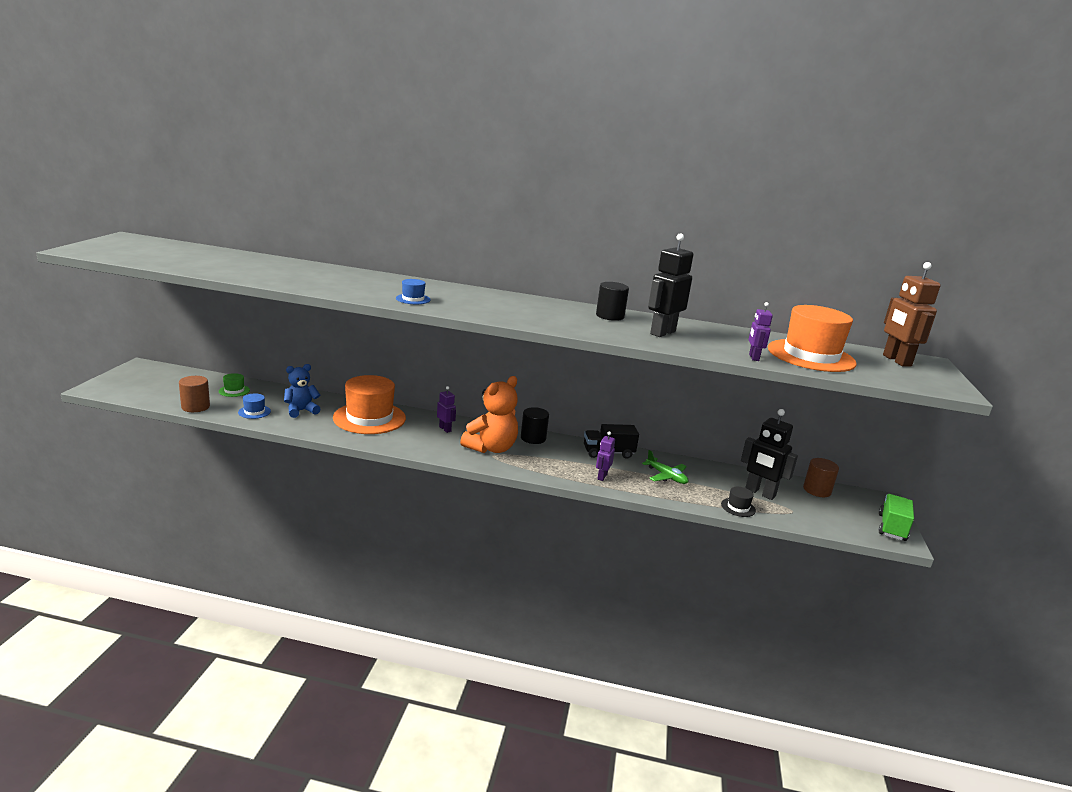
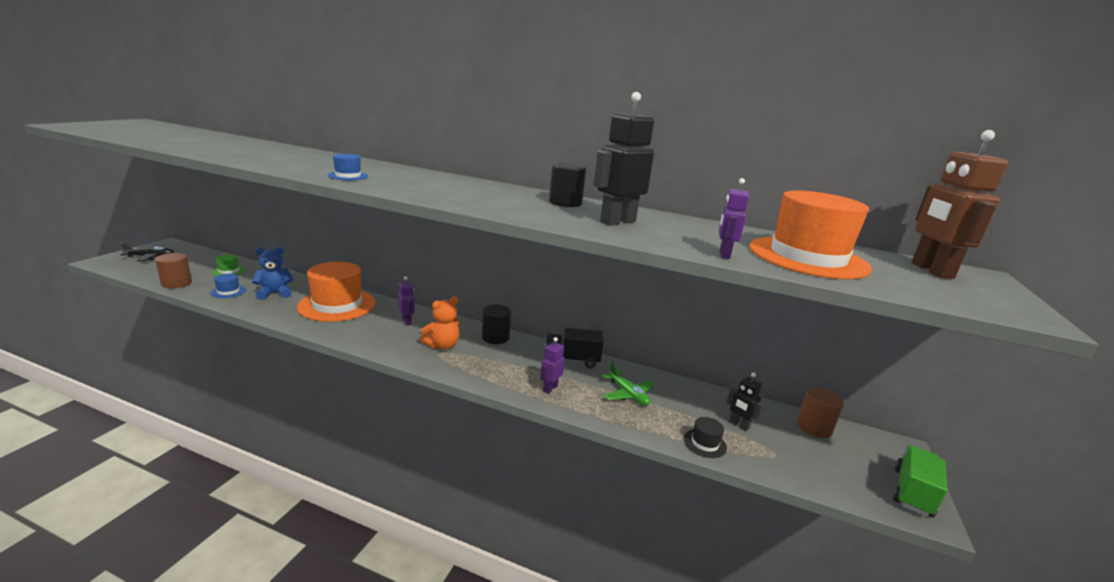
camera: 10 degrees right, 0 degrees up
orange teddy bear [460,376,518,453] -> orange teddy bear [420,296,460,349], size x0.64
black robot [741,409,798,500] -> black robot [727,372,764,431], size x0.55
none -> black plane [120,242,174,261]

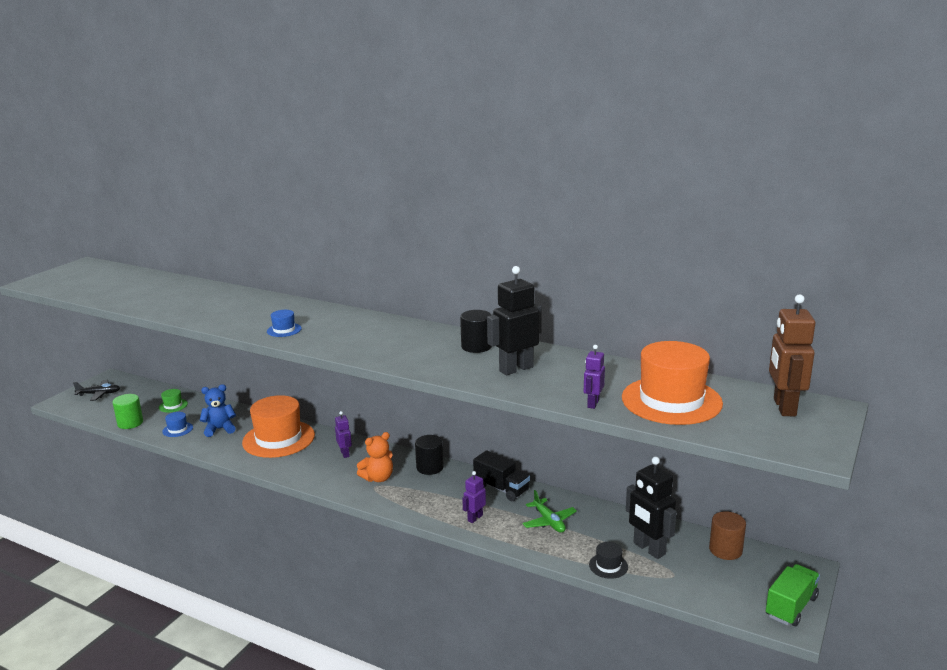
camera: 10 degrees right, 0 degrees up
brown cylinder [155,253,192,288] -> green cylinder [112,394,143,429]
black truck [544,328,604,368] -> black truck turned 150 degrees counterclockwise [473,450,530,501]
black robot [727,372,764,431] -> black robot [626,457,677,559], size x1.83

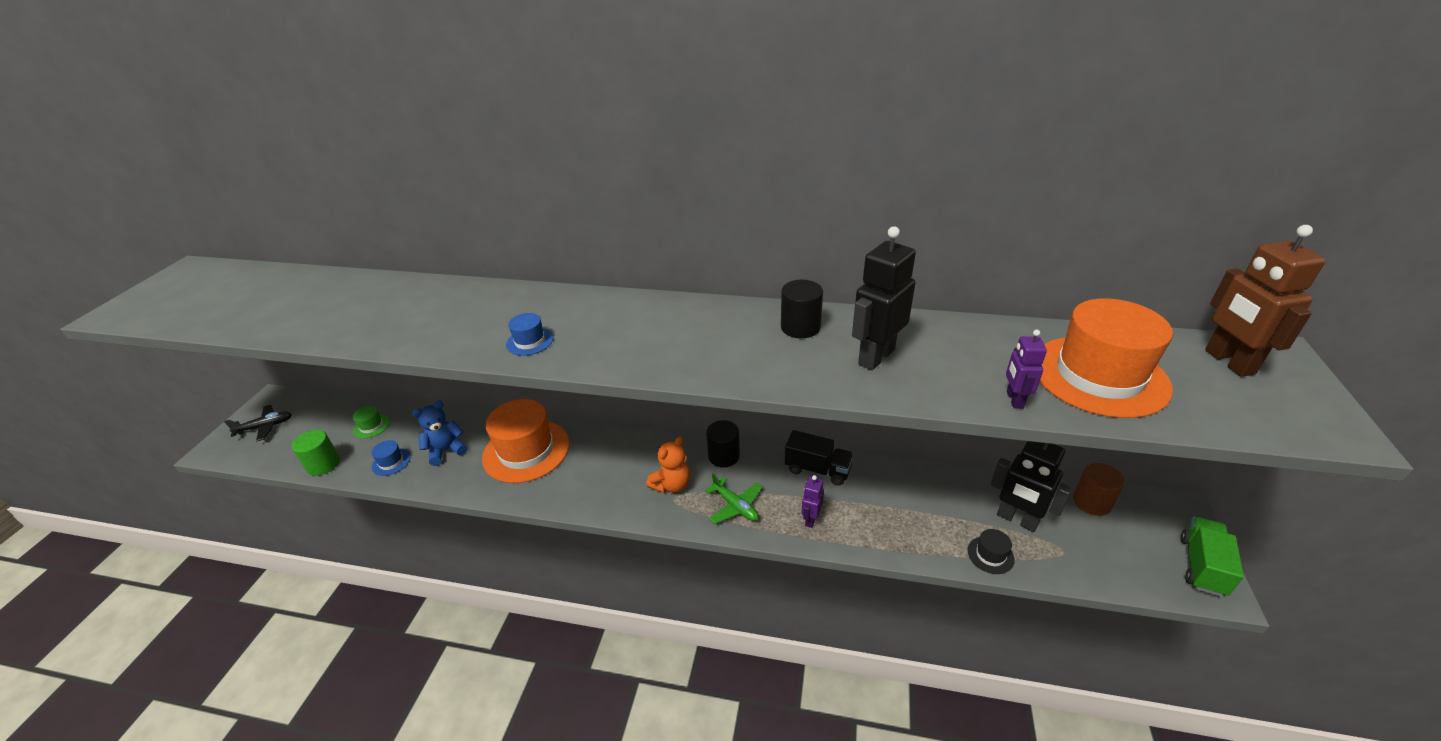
camera: 15 degrees left, 15 degrees up
purple robot [335,411,352,458] -> none
green plane [523,490,577,533] -> green plane moved to [705,473,762,524]

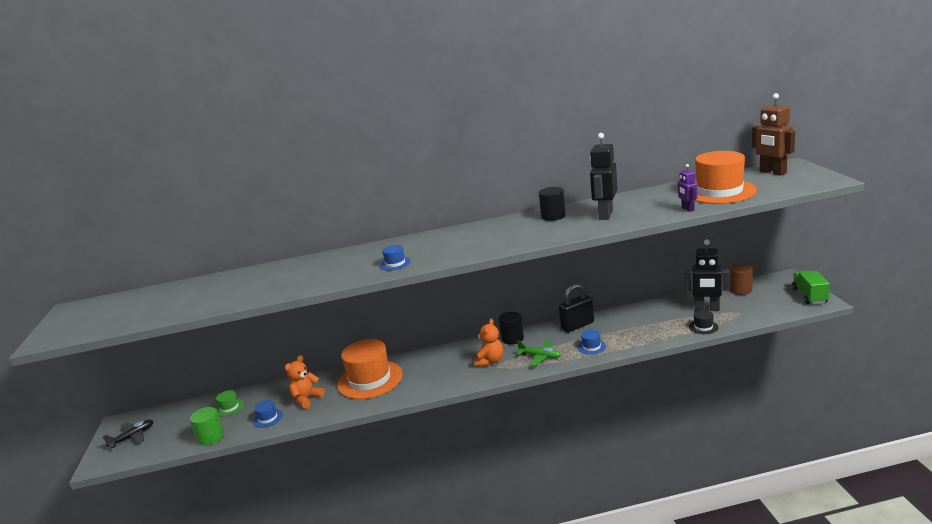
camera: 20 degrees left, 15 degrees down
blue teddy bear [412,400,467,466] -> orange teddy bear [285,355,325,409]
black truck [785,430,854,486] -> black padlock [559,284,594,332]
purple robot [801,475,824,528] -> blue hat [578,330,606,355]

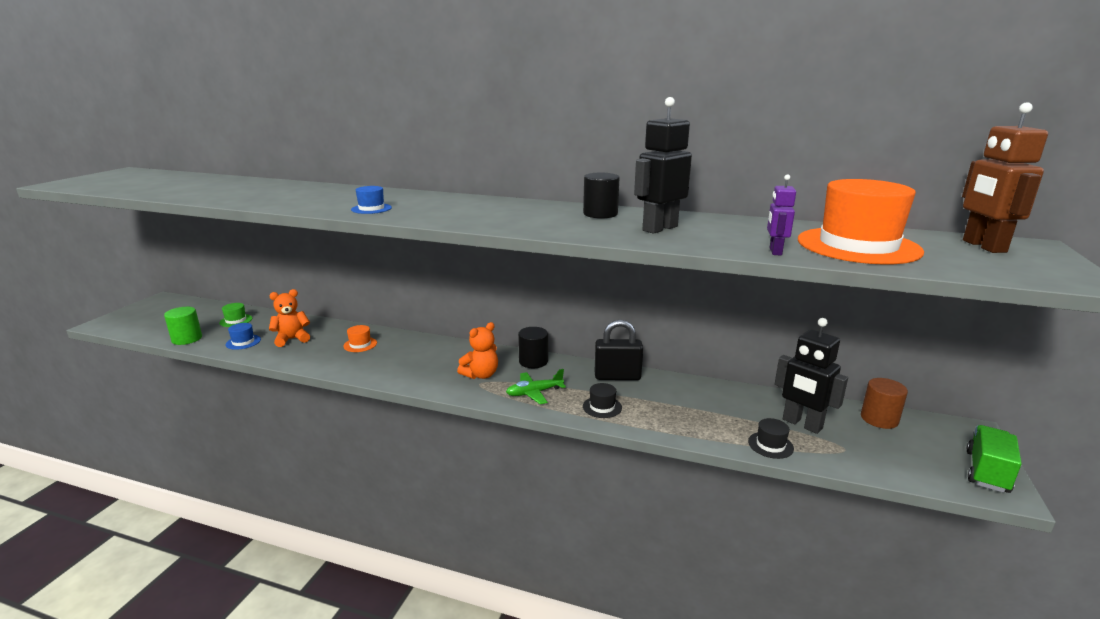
camera: 25 degrees right, 0 degrees up
black plane [102,419,153,448] -> none
orange hat [337,339,403,399] -> orange hat [343,325,377,352], size x0.42
green plane [517,340,561,366] -> green plane turned 105 degrees clockwise [506,369,566,404]
blue hat [578,330,606,355] -> black hat [583,383,622,418]

